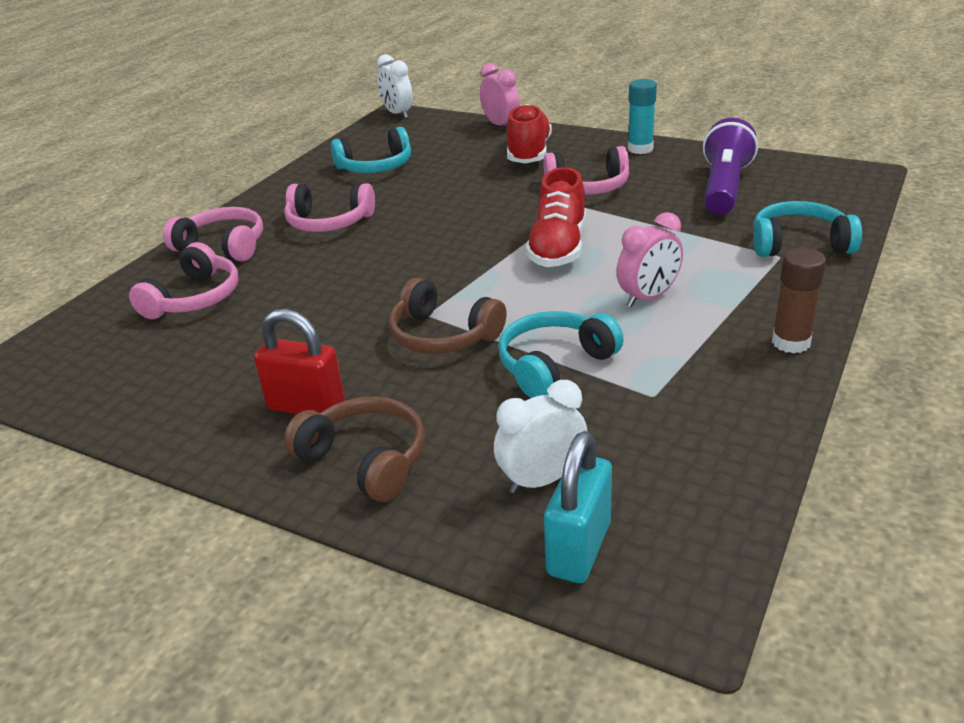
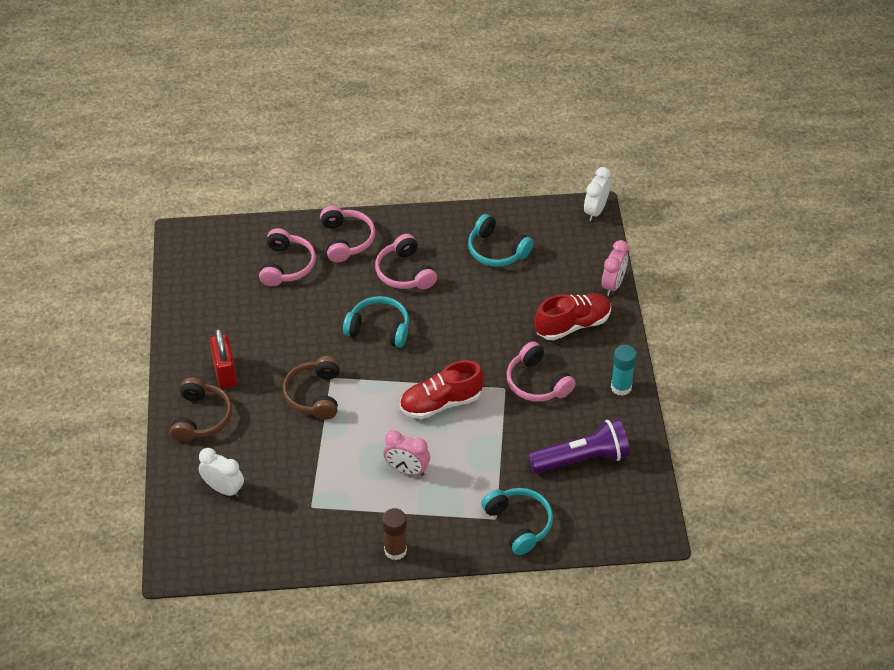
camera: 55 degrees right, 15 degrees up
pink headphones [129,242,239,319] -> pink headphones turned 75 degrees counterclockwise [259,228,316,286]
turquoise headphones [498,311,624,398] -> turquoise headphones moved to [343,296,409,348]
turquoise padlock [544,431,612,583] -> none

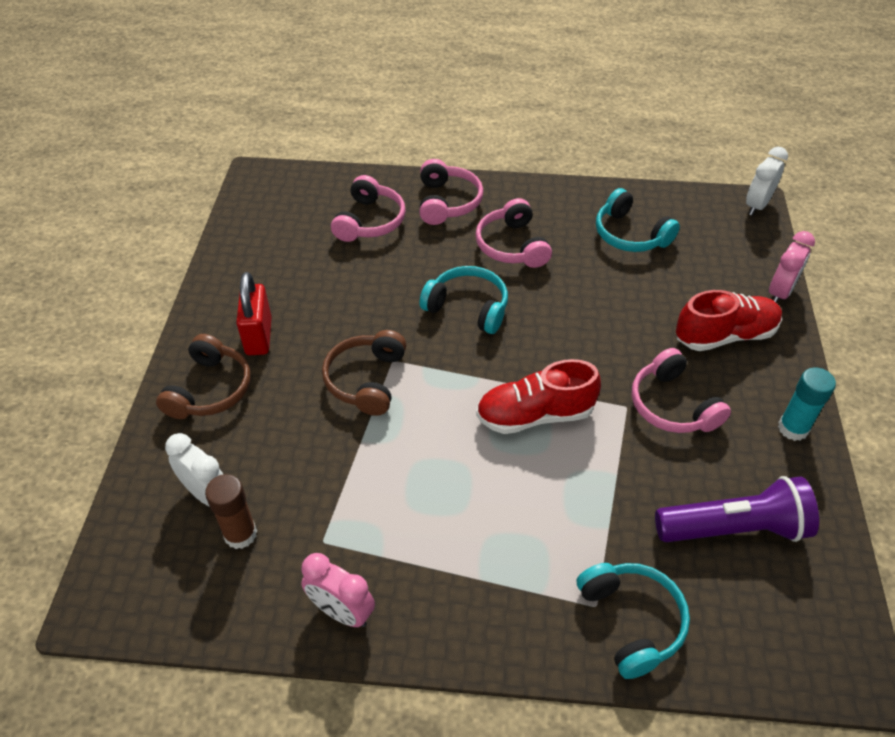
camera: 10 degrees right, 0 degrees up
brown glue stick [382,508,407,560] -> brown glue stick moved to [205,474,257,549]
pink clock [383,430,430,476] -> pink clock moved to [301,553,375,627]

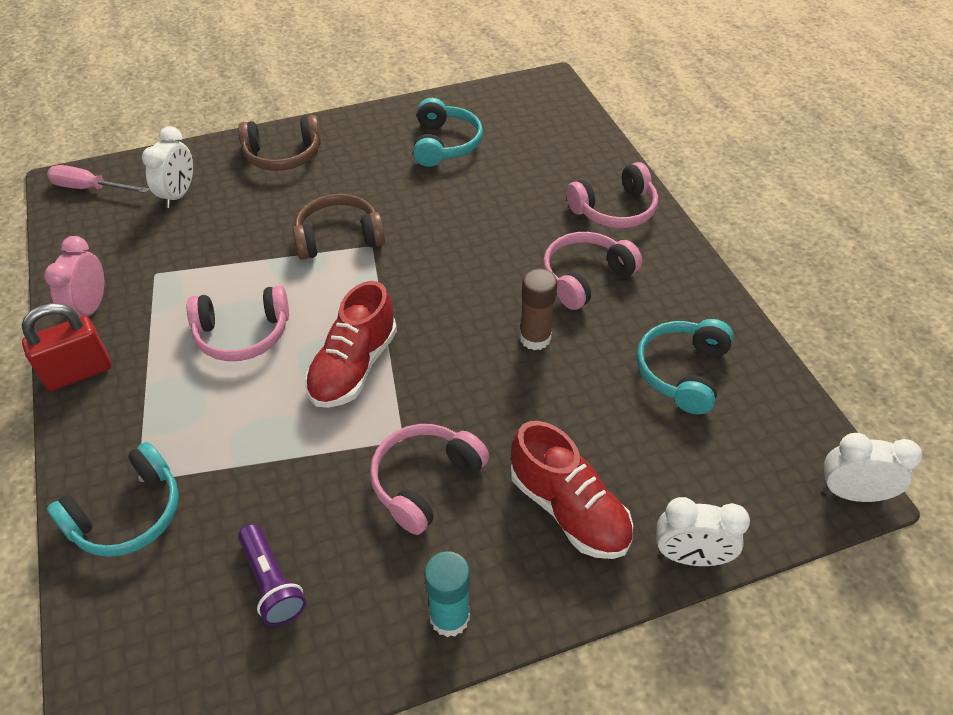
camera: 65 degrees right, 0 degrees up
brown glue stick [205,474,257,549] -> brown glue stick moved to [520,269,557,350]
red padlock [236,272,272,355] -> red padlock moved to [22,303,111,391]
pink headphones [331,175,406,242] -> pink headphones moved to [187,285,289,361]
turquoise headphones [419,266,508,334] -> turquoise headphones moved to [413,98,483,167]
red shoe [476,359,601,434] -> red shoe turned 120 degrees counterclockwise [305,281,397,408]
purple flashlight [655,476,819,542] -> purple flashlight [238,524,306,626], size x0.60
pink clock [769,231,815,303] -> white clock [656,497,750,566]
none -> pink screwdriver [47,165,149,193]

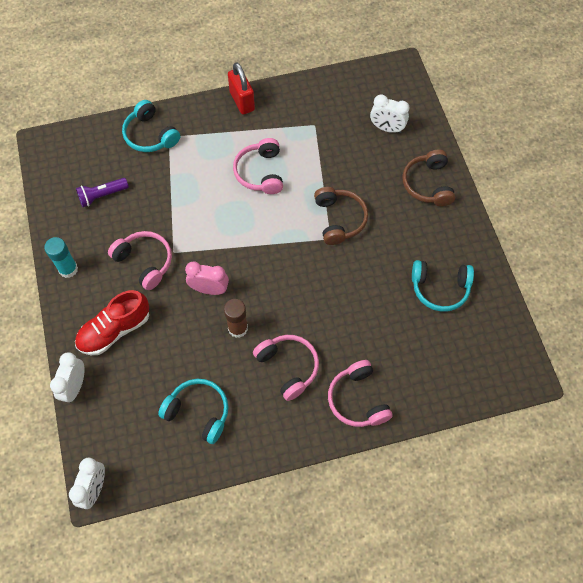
camera: 95 degrees right, 15 degrees up
pink clock [44,236,104,317] -> pink clock moved to [185,261,229,295]
pink screwdriver [47,165,149,193] -> none
red shoe [305,281,397,408] -> none

